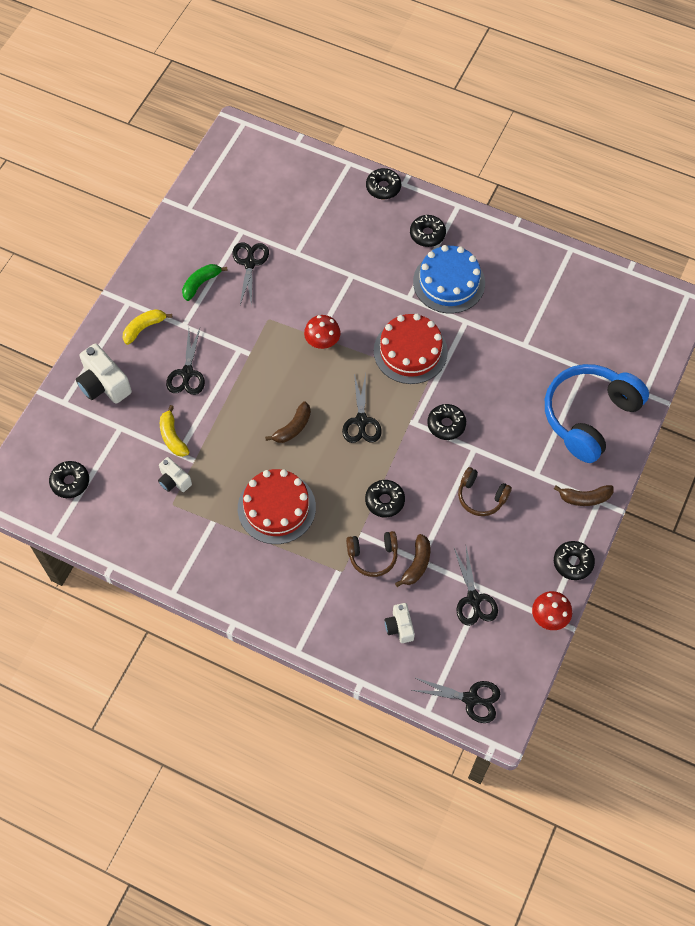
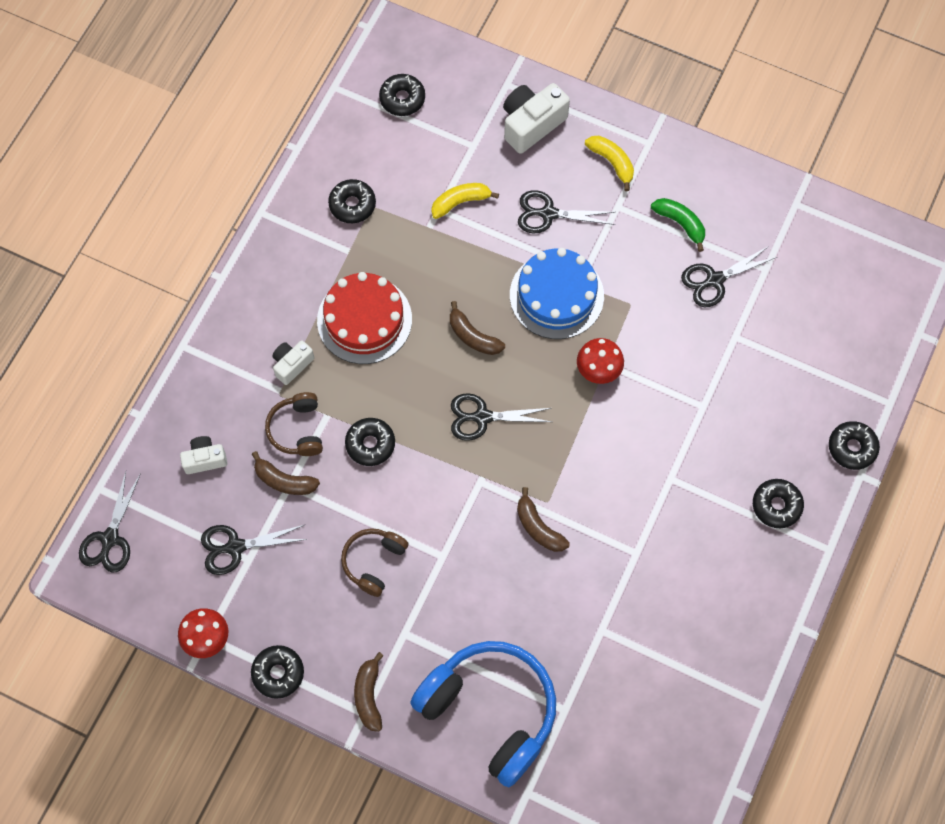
camera: 90 degrees right, 5 degrees up
white camera [158,457,192,492] -> white camera moved to [272,341,314,385]
black scissors [232,242,269,306] -> black scissors turned 150 degrees clockwise [681,246,777,307]
red cake [374,314,448,384] -> none
blue cake [413,245,485,313] -> blue cake moved to [510,248,604,339]
black donut [427,404,466,440] -> black donut moved to [328,179,376,223]
none -> brown banana [517,487,570,552]

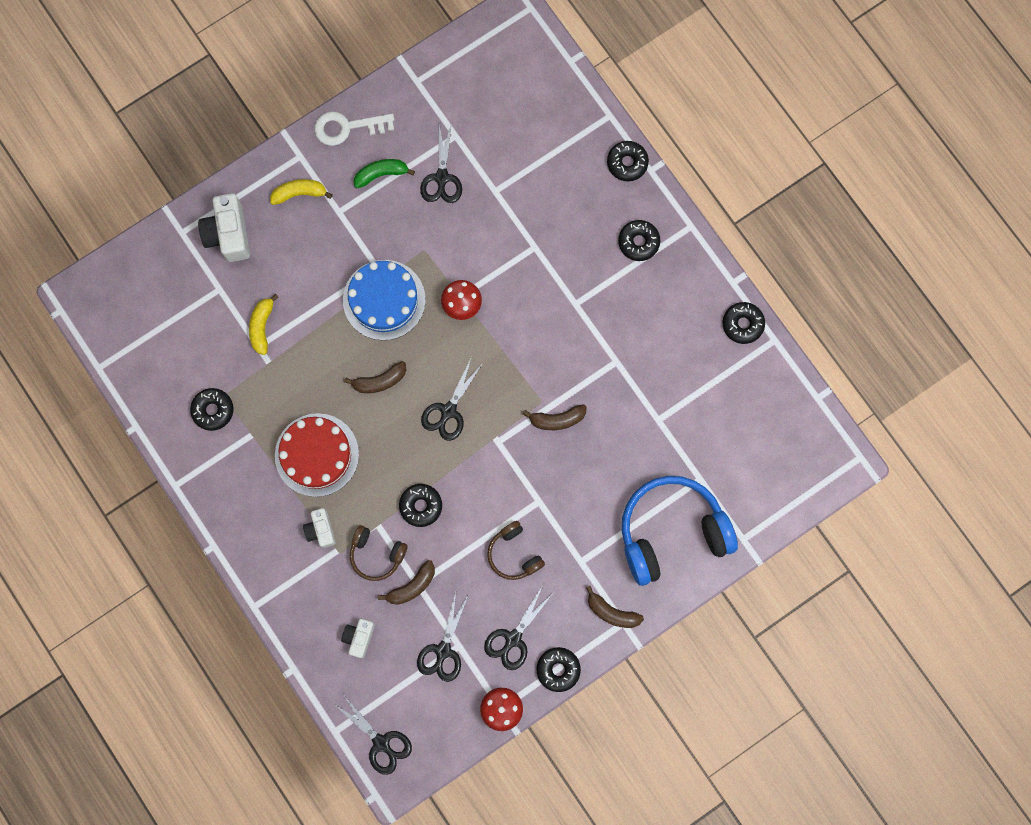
camera: 60 degrees left, 10 degrees up
black donut [379,74,425,116] -> black donut moved to [723,302,765,344]
black scissors [518,190,615,233] -> black scissors moved to [484,585,553,670]
none -> white key [314,111,395,146]

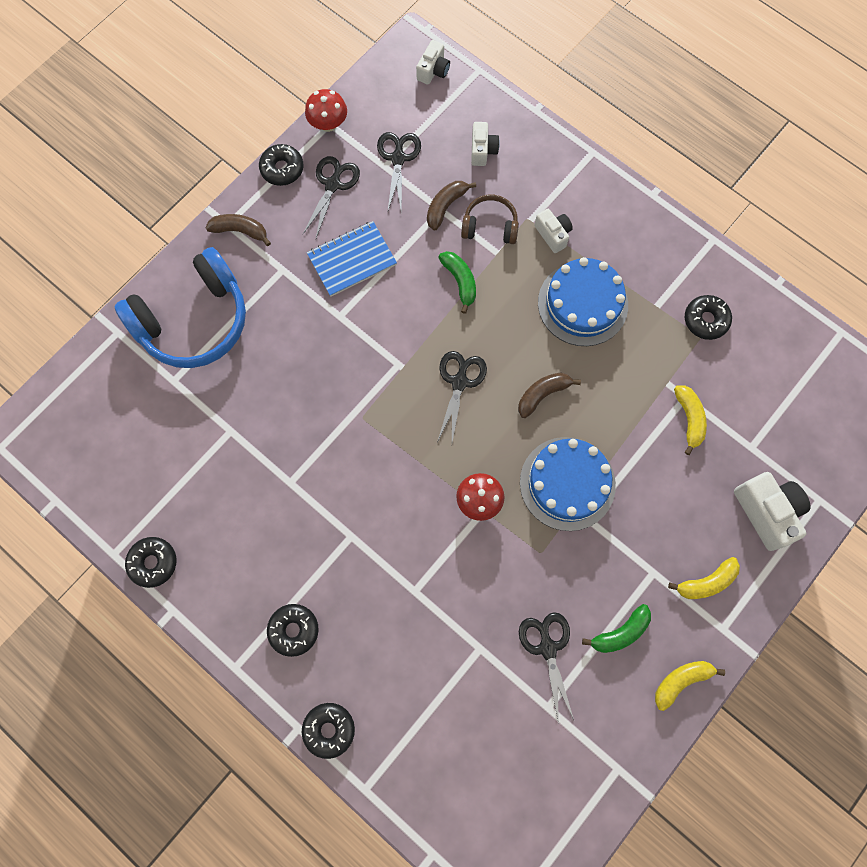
camera: 165 degrees right, 5 degrees down
red cake [275,413,359,497] -> blue cake [538,257,628,346]
white key [314,111,395,146] -> yellow banana [655,661,725,711]
black scissors [334,694,412,775] -> white camera [416,40,450,85]
black donut [399,484,442,527] -> green banana [438,251,476,314]
brown headphones [487,521,545,580] -> blue notebook [307,221,397,297]
brown banana [523,404,586,430] -> none

